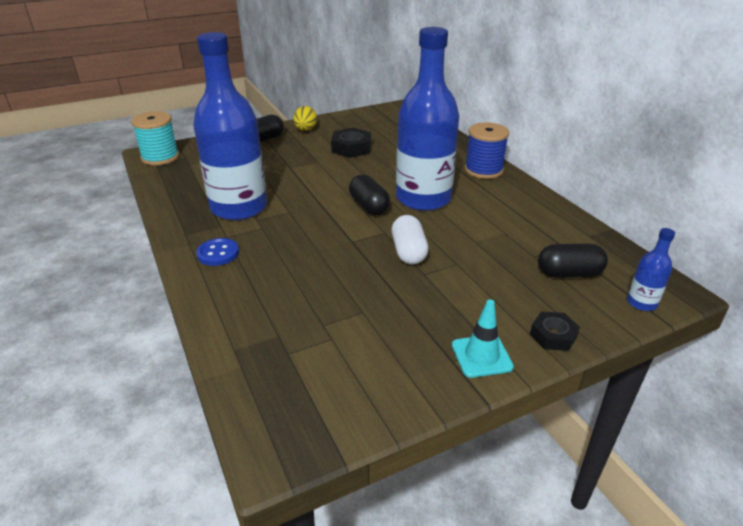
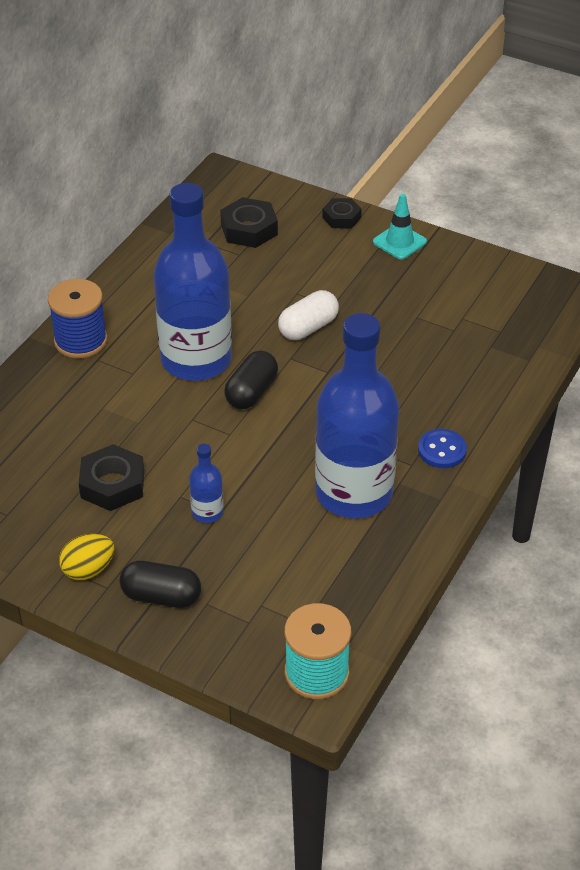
camera: 125 degrees left, 10 degrees up
black capsule [538,243,608,277] -> black nut [220,197,278,248]
blue bottle [627,228,675,311] -> blue bottle moved to [189,444,224,523]

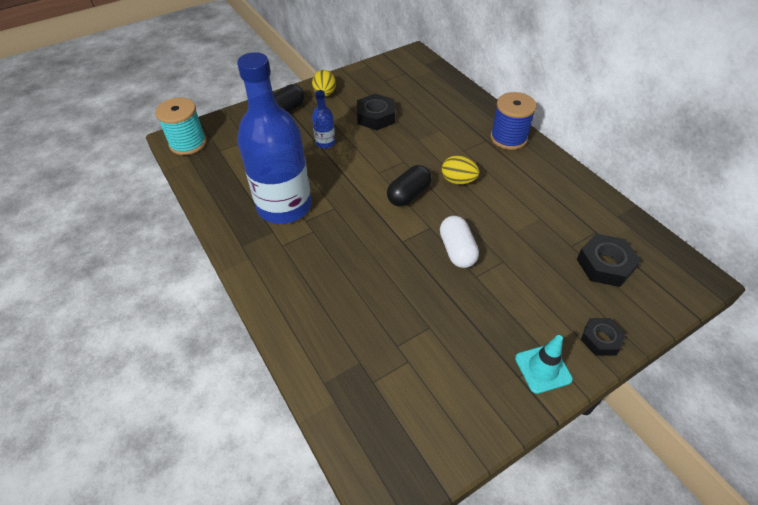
camera: 120 degrees right, 5 degrees up
blue bottle [154,183,232,381] -> yellow egg [442,155,480,184]
black capsule [224,351,278,409] -> black capsule turned 75 degrees clockwise [387,165,432,207]
blue button [418,429,467,468] -> none

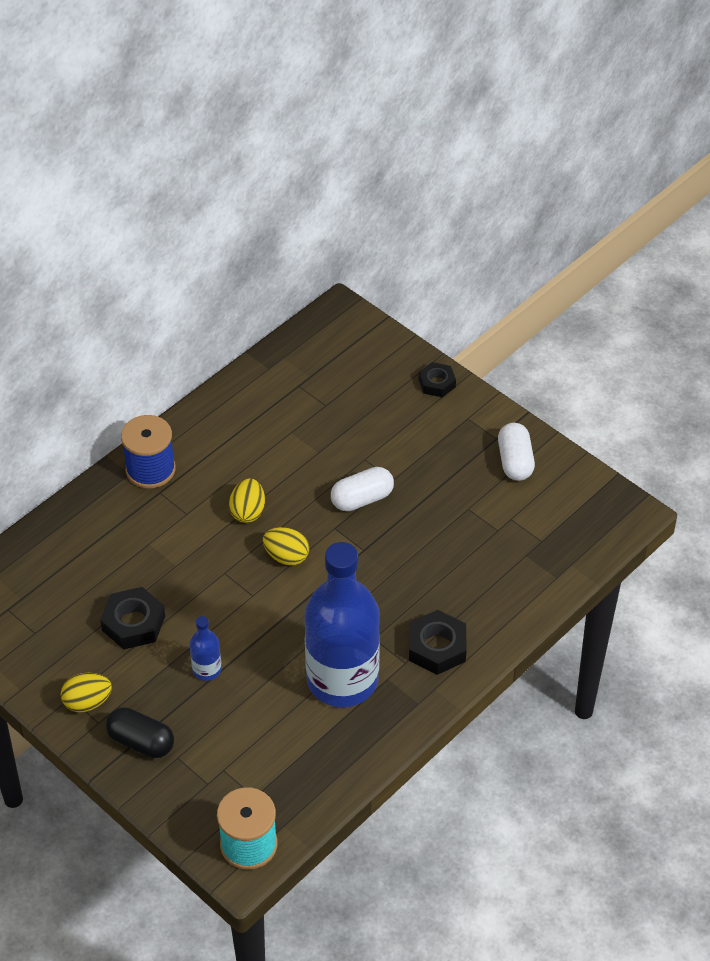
camera: 105 degrees left, 0 degrees up
black capsule [387,165,432,207] -> yellow egg [263,527,309,566]
turquoise traffic cone [515,335,573,394] -> none
black nut [577,234,641,287] -> black nut moved to [409,610,467,675]
none -> white capsule [498,423,535,481]

